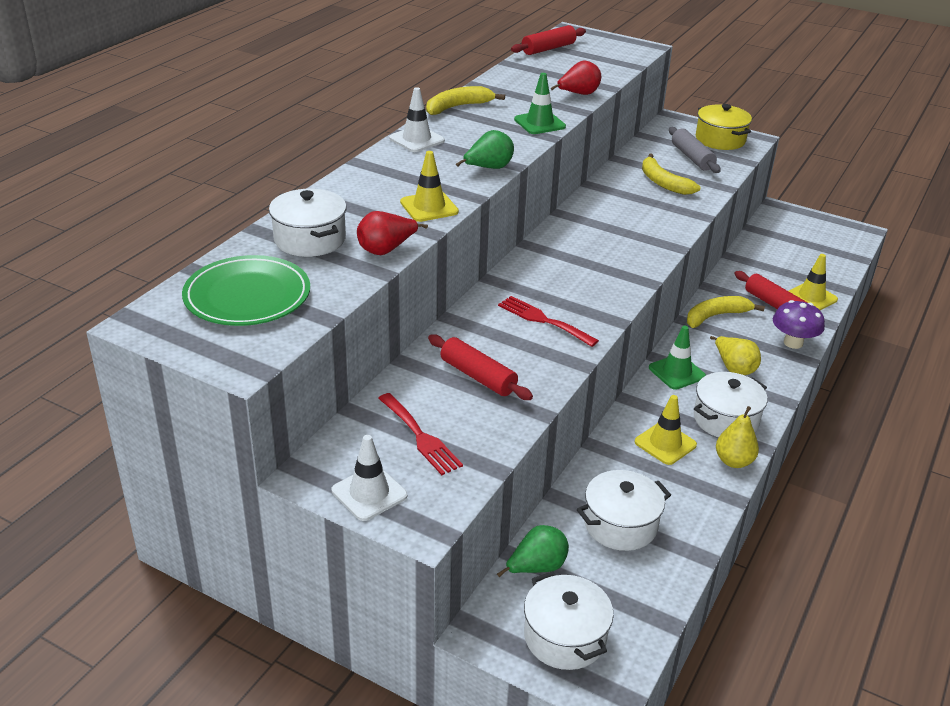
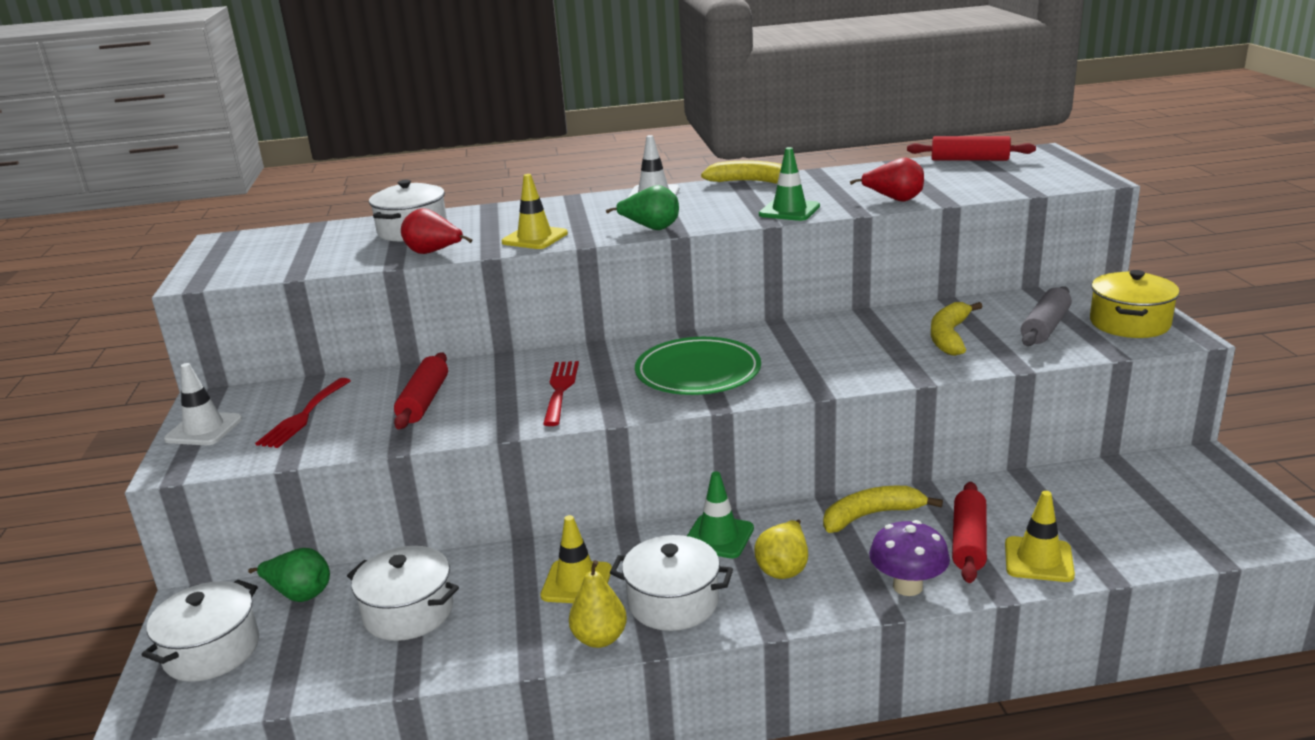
camera: 55 degrees right, 10 degrees down
green plate [182,255,310,326] -> green plate moved to [635,337,761,395]
yellow banana [687,296,765,328] -> yellow banana turned 45 degrees counterclockwise [823,486,943,533]

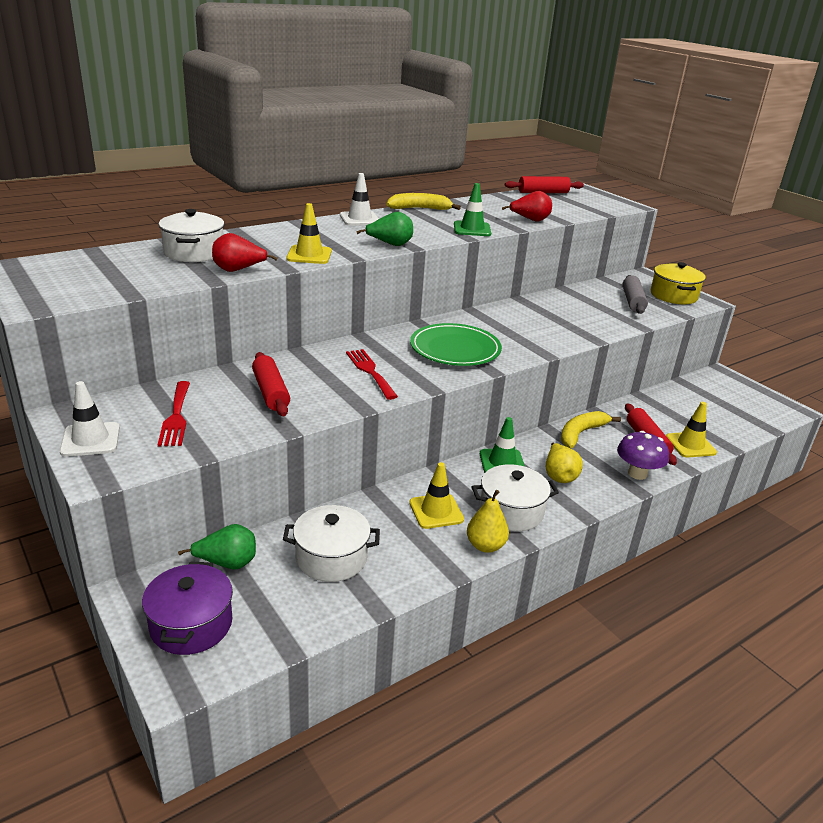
camera: 30 degrees left, 5 degrees up
white pot [142,580,259,682] -> purple pot [142,561,233,655]
yellow banana [931,302,983,356] -> none

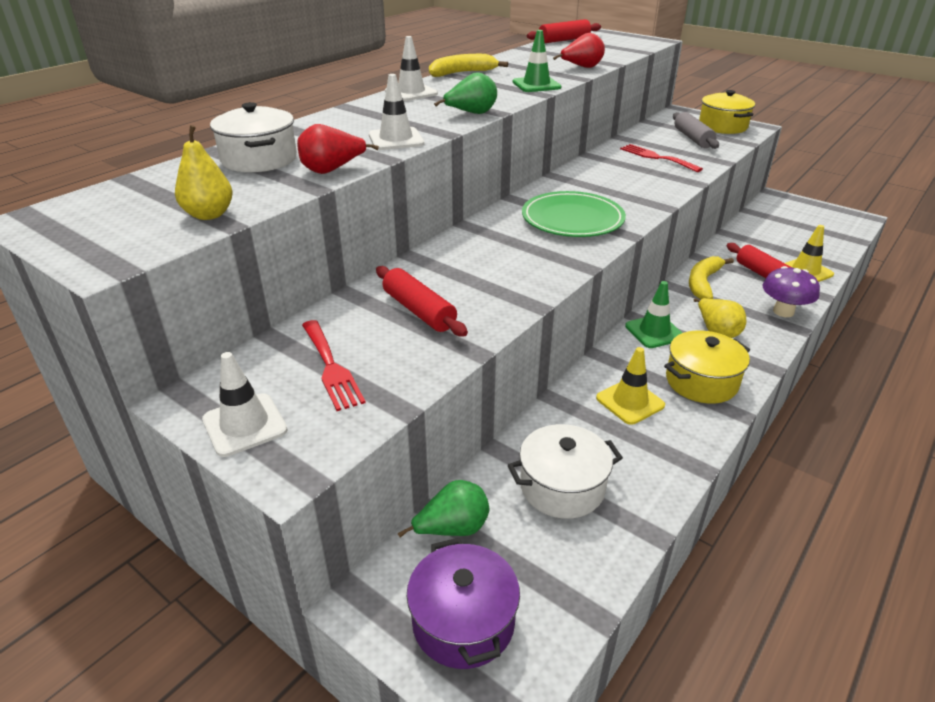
camera: 15 degrees left, 5 degrees up
yellow traffic cone [286,203,332,264] -> white traffic cone [369,74,424,150]
red fork [346,349,398,400] -> red fork moved to [620,144,703,172]
yellow pear [467,490,509,553] -> yellow pear moved to [175,125,233,220]
white pot [472,464,559,531] -> yellow pot [664,330,750,404]

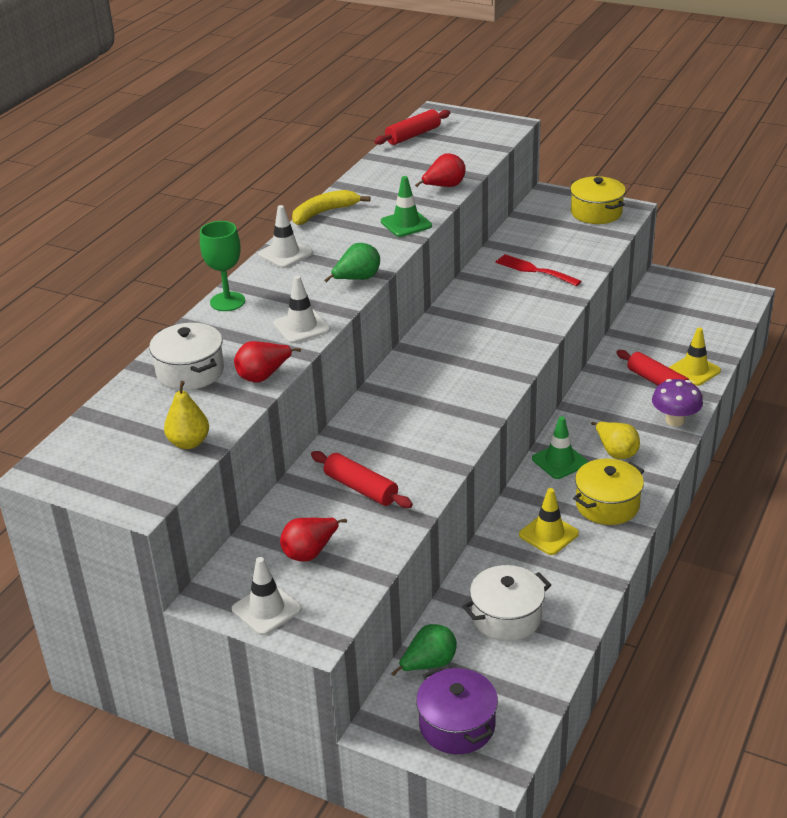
camera: 10 degrees left, 0 degrees up
red fork [302,320,366,411] -> red pear [280,518,347,562]
green plate [522,191,626,237] -> none
grey rolling pin [673,112,719,149] -> none
yellow banana [689,256,734,299] -> none
none -> green goblet [200,221,245,311]

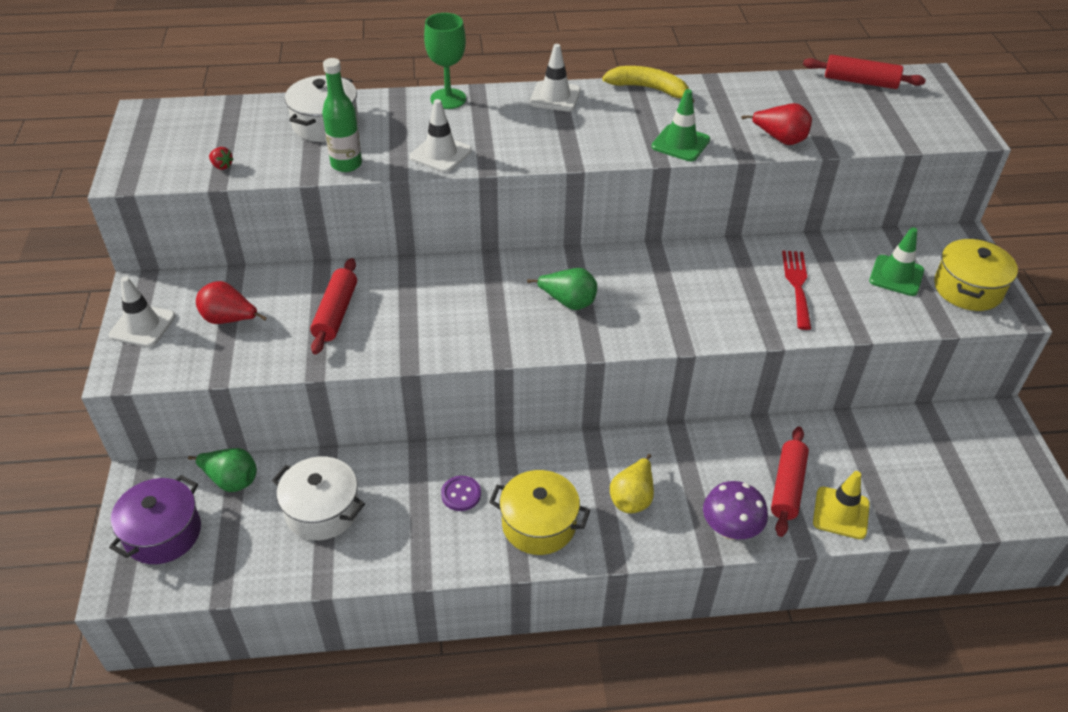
camera: 55 degrees right, 10 degrees up
yellow pear [164,381,209,449] -> red strawberry [209,147,234,170]
red pear [234,341,301,383] -> green bottle [322,58,362,172]
green pear [325,243,380,282] -> green pear moved to [527,268,597,310]
yellow traffic cone [519,488,579,555] -> purple button [441,476,481,511]
green traffic cone [532,416,588,479] -> green traffic cone moved to [869,227,924,296]

